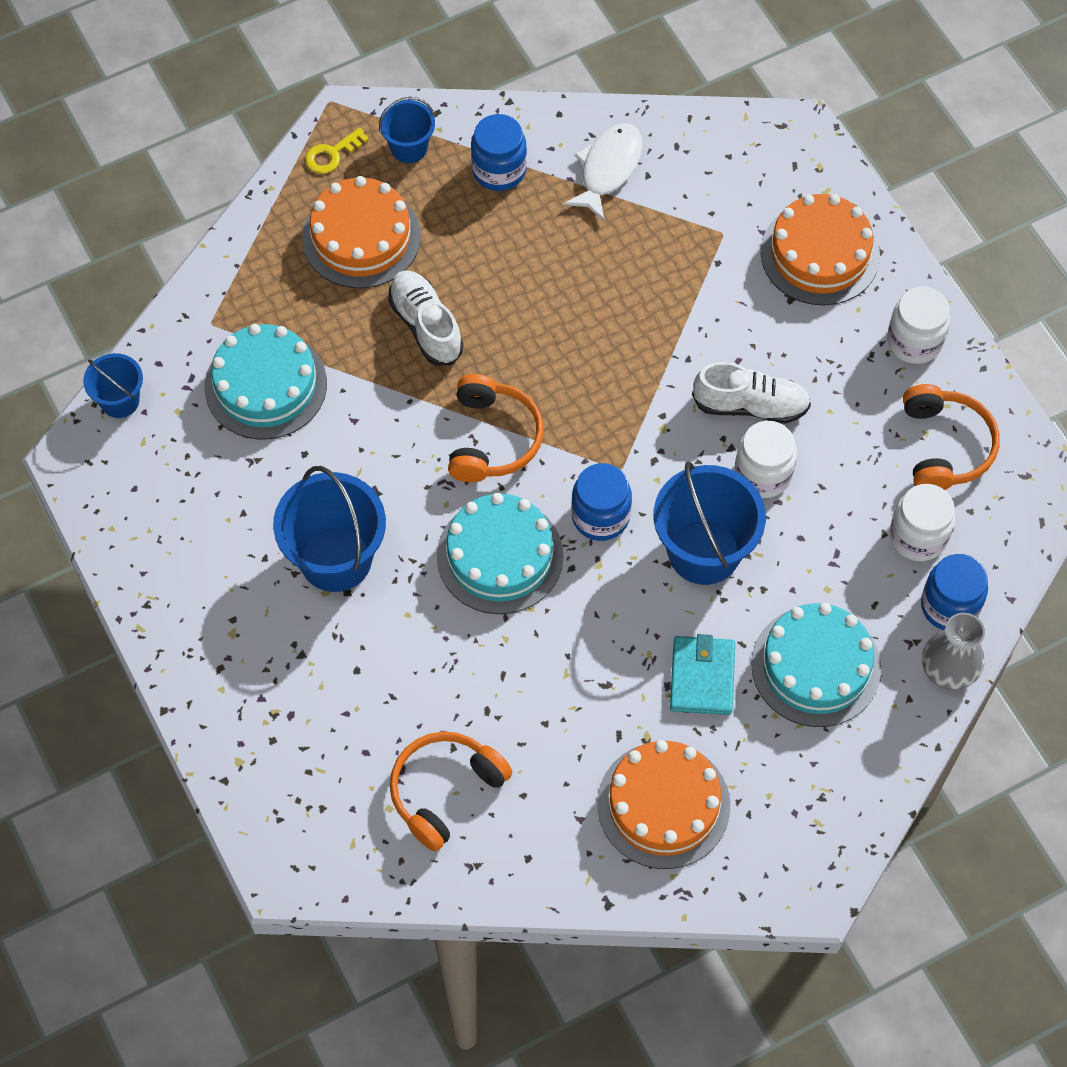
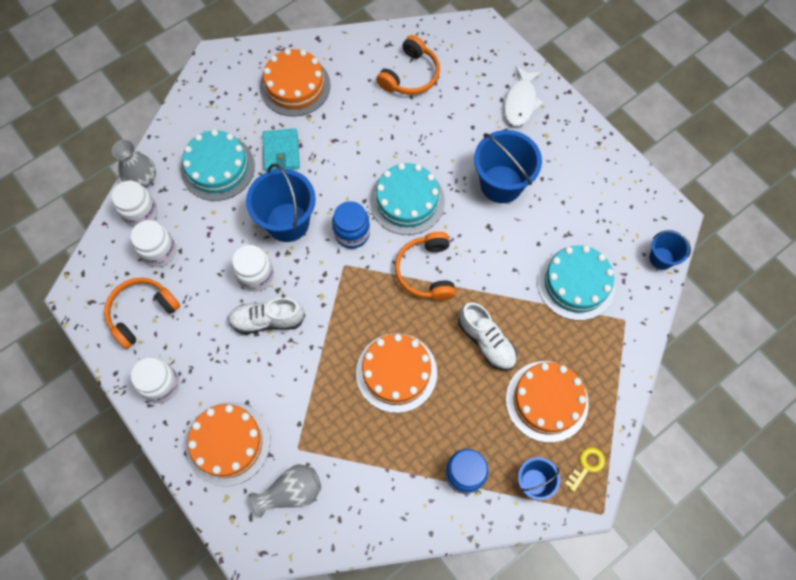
camera: 170 degrees right, 5 degrees up
white fish [563,123,643,221] -> white fish moved to [504,66,544,126]
orange headphones [903,384,1000,490] -> orange headphones turned 60 degrees clockwise [104,278,180,349]
blue jar [921,554,988,630] -> white jar [112,180,157,227]
none -> grey vase [251,464,321,517]
none -> orange cake [356,333,437,413]

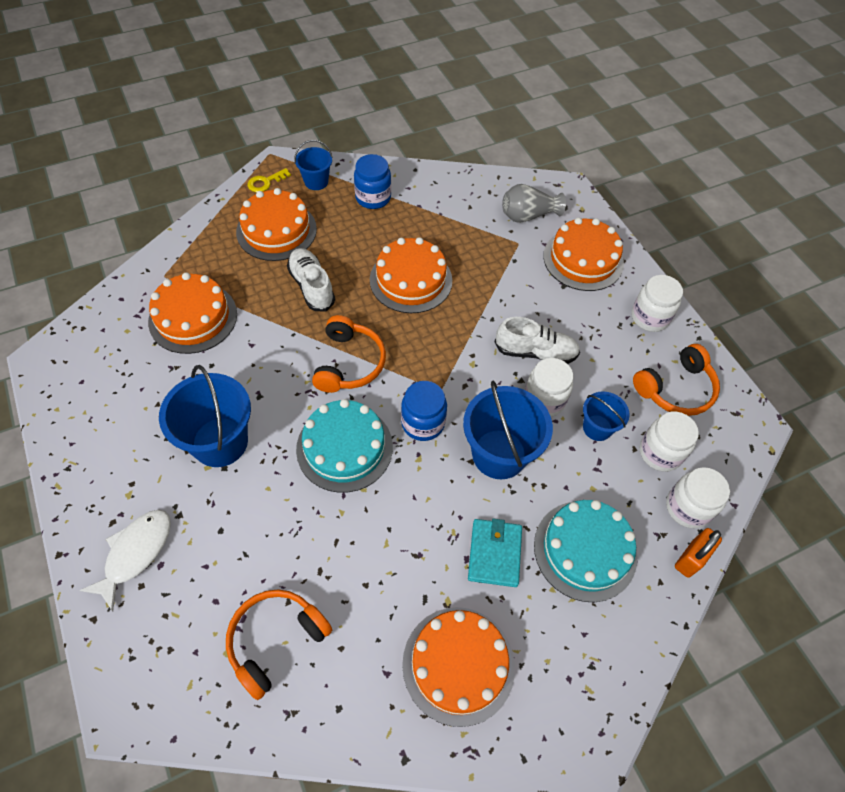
camera: 170 degrees left, 10 degrees down
grey vase [112,139,156,187] -> orange padlock [675,528,722,578]
turquoise cake [537,245,616,321] -> orange cake [148,272,237,354]
blue bucket [649,230,691,270] -> blue bucket moved to [583,391,630,441]

